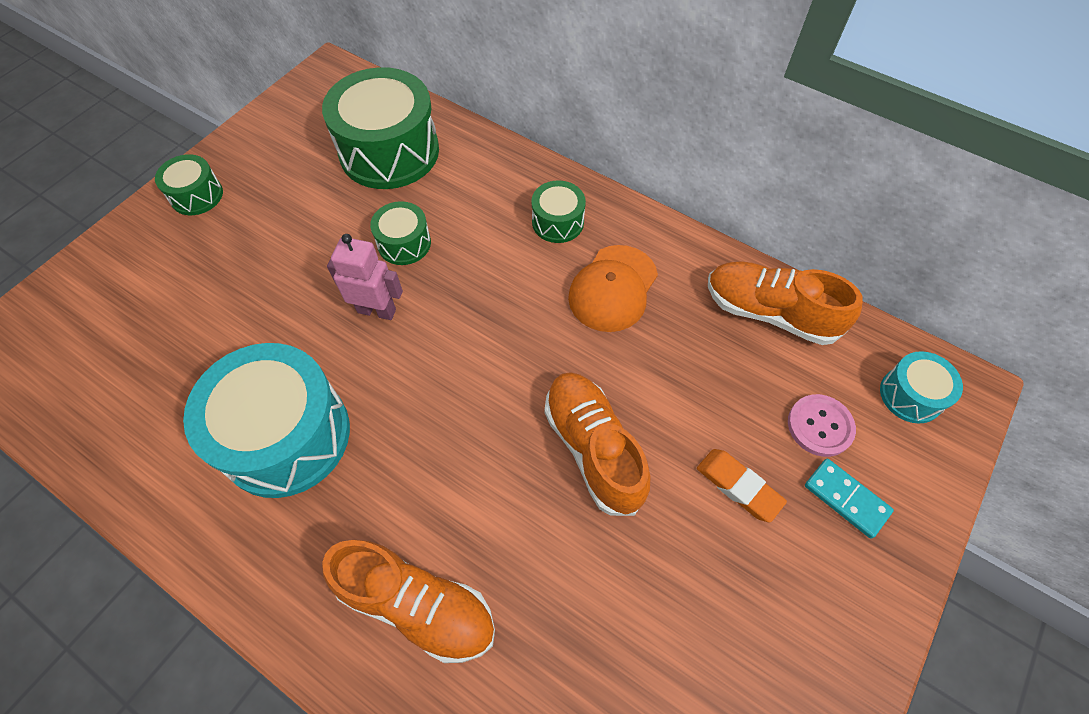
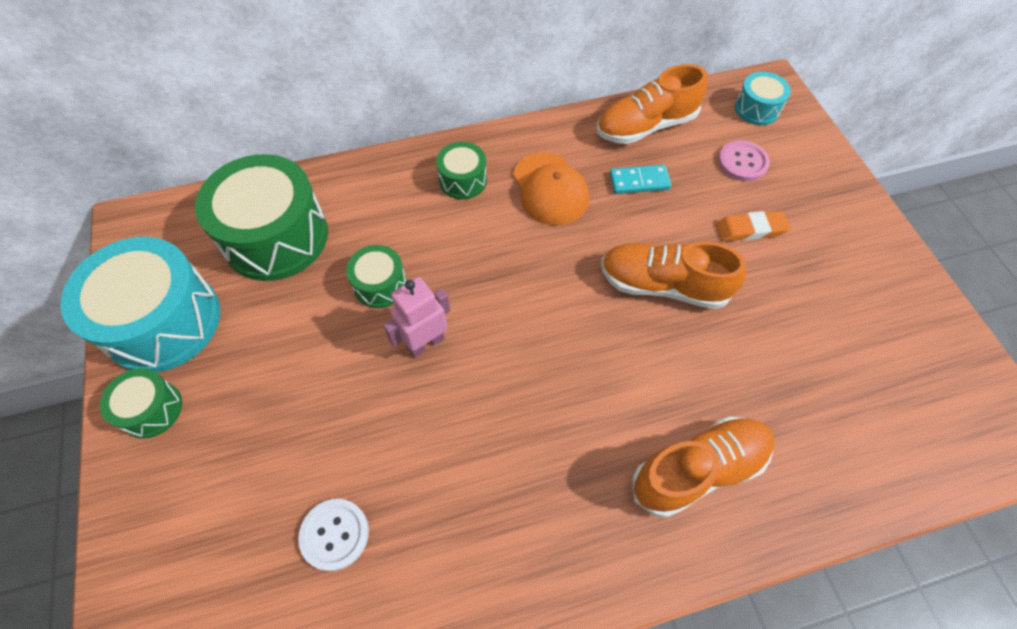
camera: 50 degrees left, 0 degrees up
turquoise drum [183,343,350,498] -> turquoise drum moved to [61,237,220,373]
turquoise domino [805,459,894,539] -> turquoise domino moved to [610,165,671,194]
none -> white button [298,499,369,571]

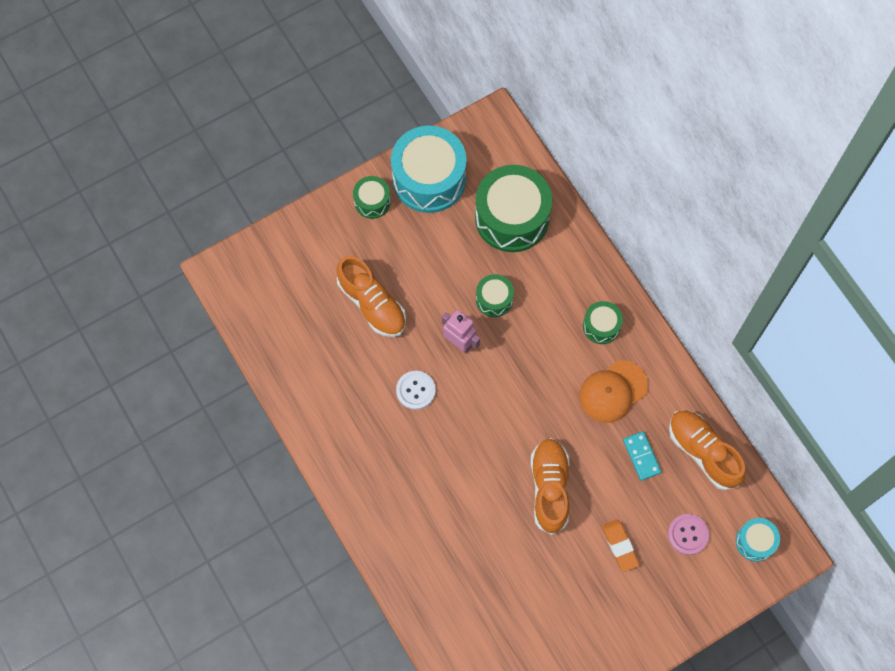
camera: 75 degrees right, 10 degrees up
white button [298,499,369,571] -> white button moved to [396,371,436,410]
orange shoe [632,416,774,518] -> orange shoe moved to [337,256,406,337]

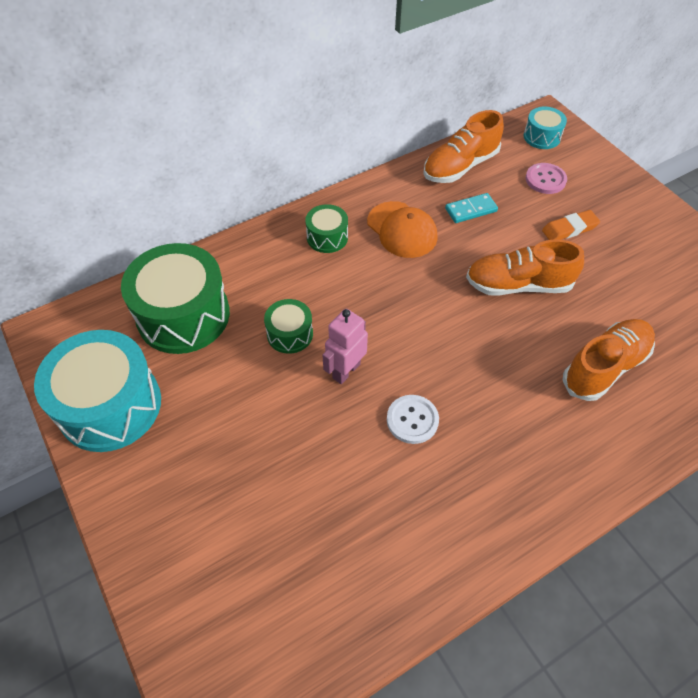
camera: 90 degrees left, 15 degrees down
orange shoe [337,256,406,337] -> orange shoe moved to [563,319,655,401]
green drum [353,176,391,219] -> none

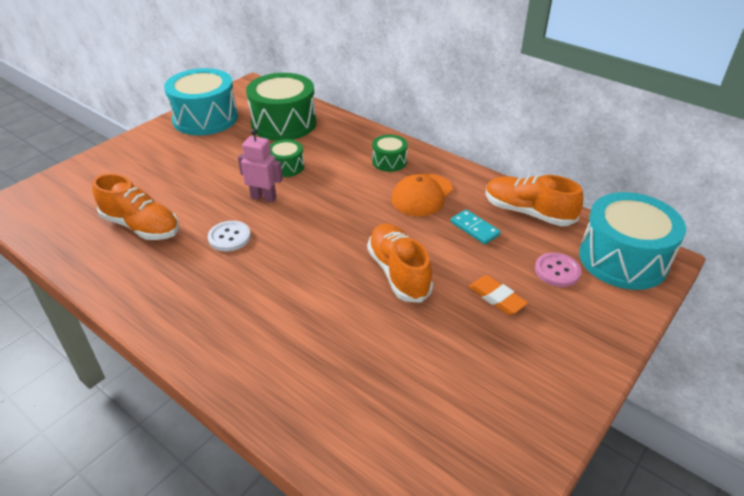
camera: 70 degrees right, 15 degrees down
turquoise drum [524,107,567,149] -> turquoise drum [579,192,686,290], size x2.03
orange shoe [563,319,655,401] -> orange shoe moved to [92,173,179,240]

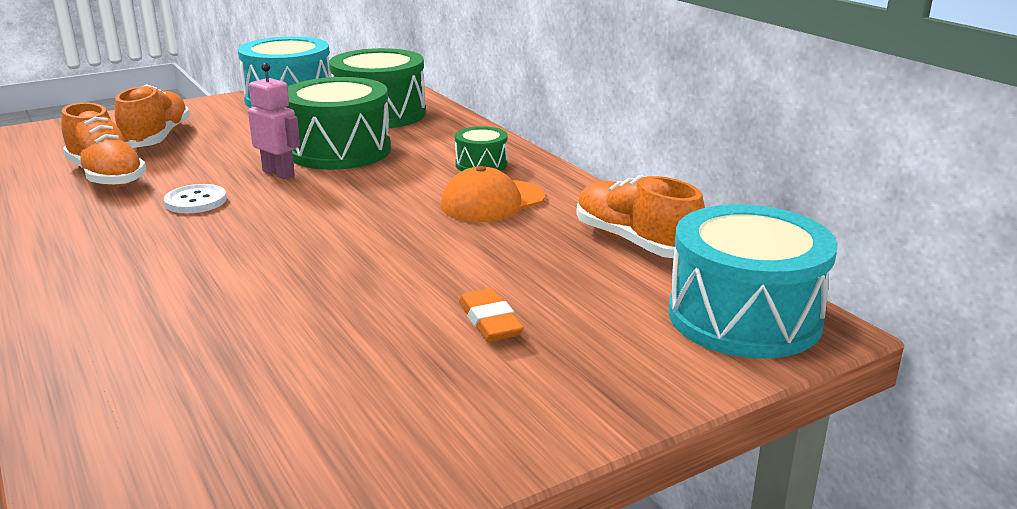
camera: 20 degrees right, 15 degrees down
green drum [270,139,304,177] -> green drum [286,77,391,170], size x2.03
orange shoe [367,223,433,303] -> orange shoe moved to [115,84,190,148]
turquoise domino [451,210,501,244] -> none
pink button [535,253,581,287] -> none

